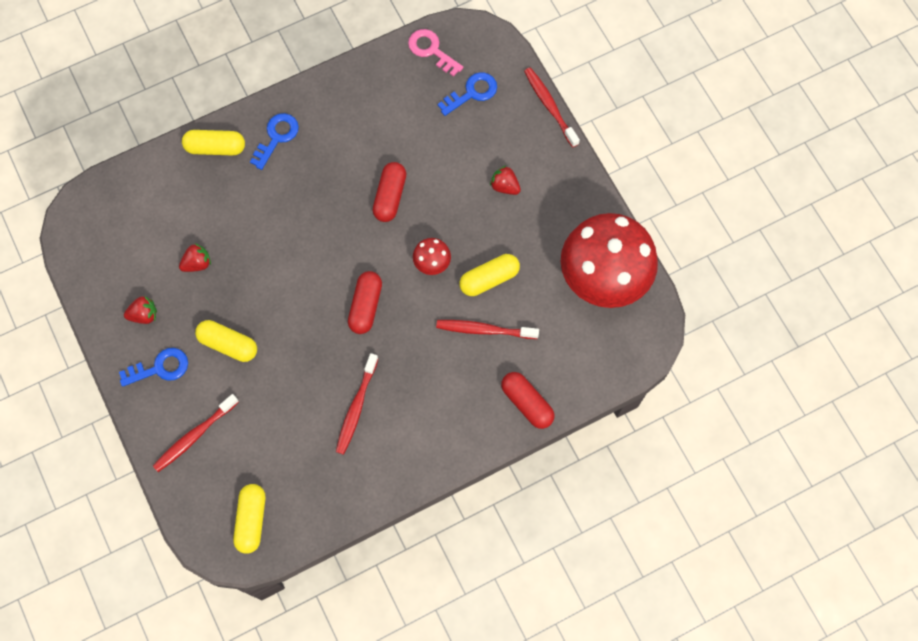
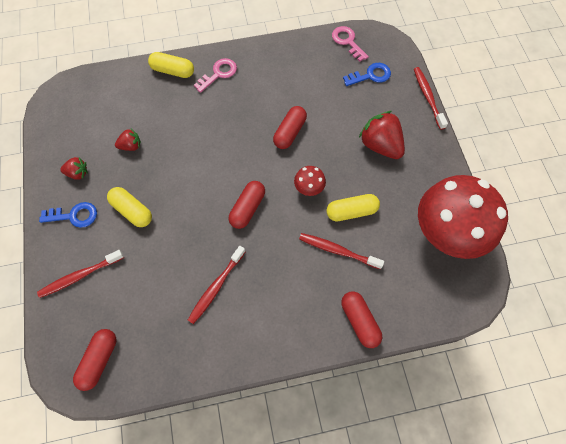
camera: 15 degrees right, 5 degrees down
yellow capsule [233,484,265,554] -> red capsule [73,329,116,391]
blue key [250,113,299,170] -> pink key [194,58,237,93]
red strawberry [490,165,521,195] -> red strawberry [359,111,405,159], size x1.89

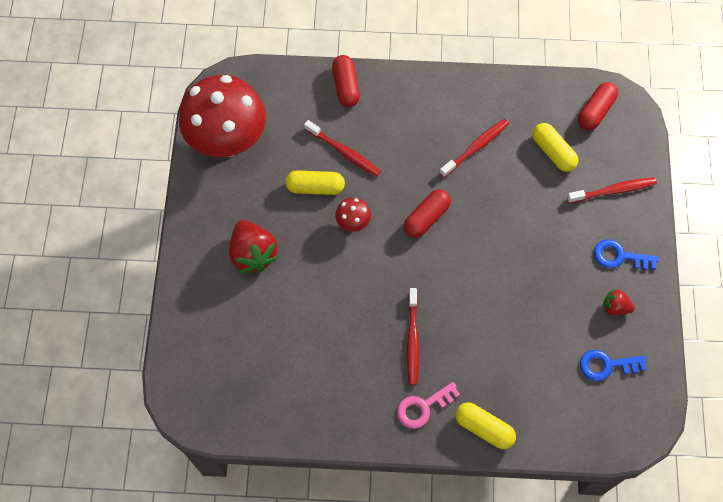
camera: 165 degrees left, 0 degrees up
yellow capsule [107,187,152,227] -> yellow capsule moved to [533,123,579,172]
red strawberry [115,129,141,151] -> none
red capsule [273,106,307,149] -> none
pink key [332,26,369,62] -> none
blue key [343,63,391,86] -> blue key moved to [580,350,647,381]
red toothbrush [414,67,448,130] -> red toothbrush moved to [407,288,420,385]

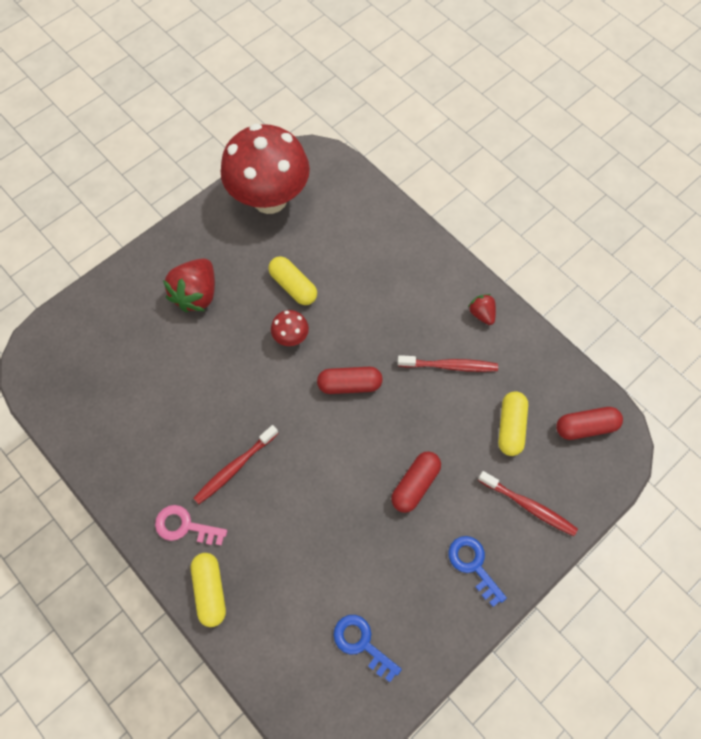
camera: 45 degrees right, 0 degrees up
red toothbrush [304,120,381,177] -> none
red capsule [332,55,360,107] -> red capsule moved to [391,451,441,513]
red strawberry [603,288,635,315] -> red strawberry moved to [468,294,496,325]

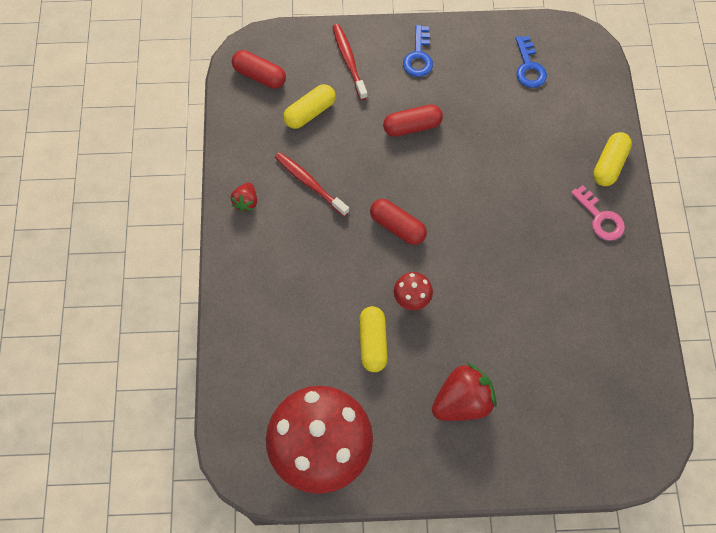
camera: 140 degrees left, 0 degrees up
red toothbrush [193,425,279,504] -> none

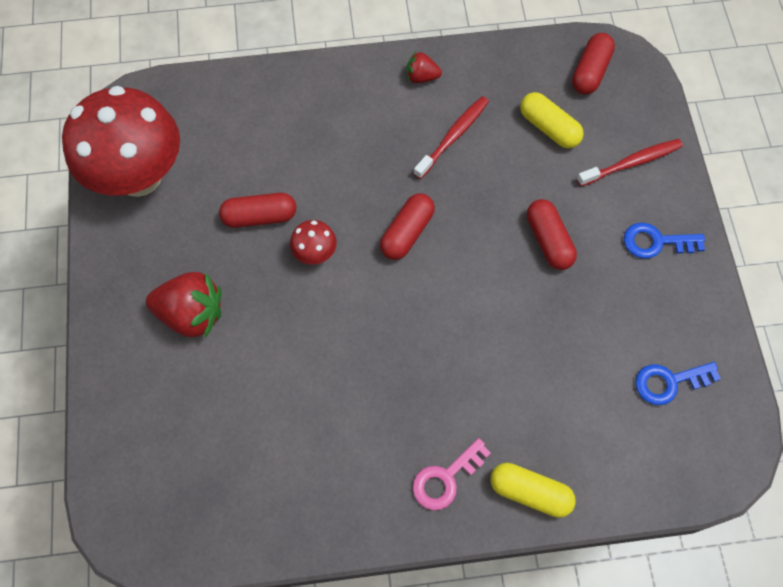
camera: 85 degrees right, 0 degrees up
yellow capsule [359,306,388,372] -> red capsule [219,193,296,228]
red strawberry [432,363,497,421] -> red strawberry turned 45 degrees counterclockwise [146,272,221,338]

